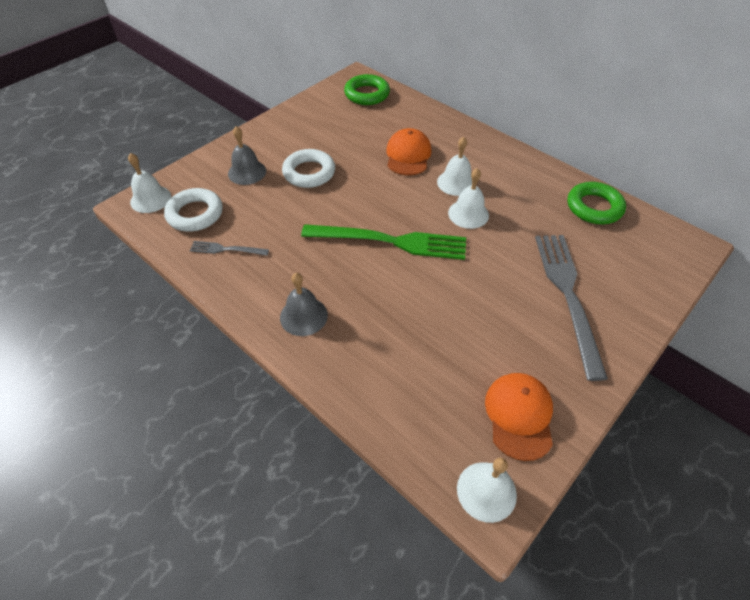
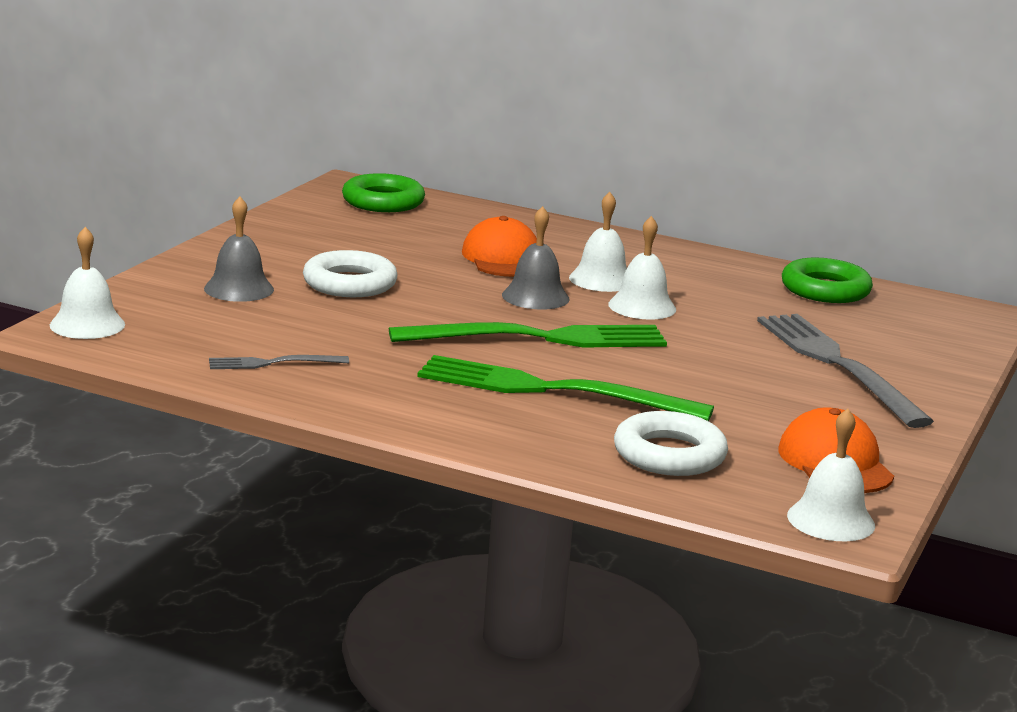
camera: 20 degrees left, 30 degrees down
white ring [164,188,223,232] -> white ring moved to [614,411,728,476]
grey bell [280,273,328,336] -> grey bell moved to [502,206,570,310]
none -> green fork [417,355,714,421]

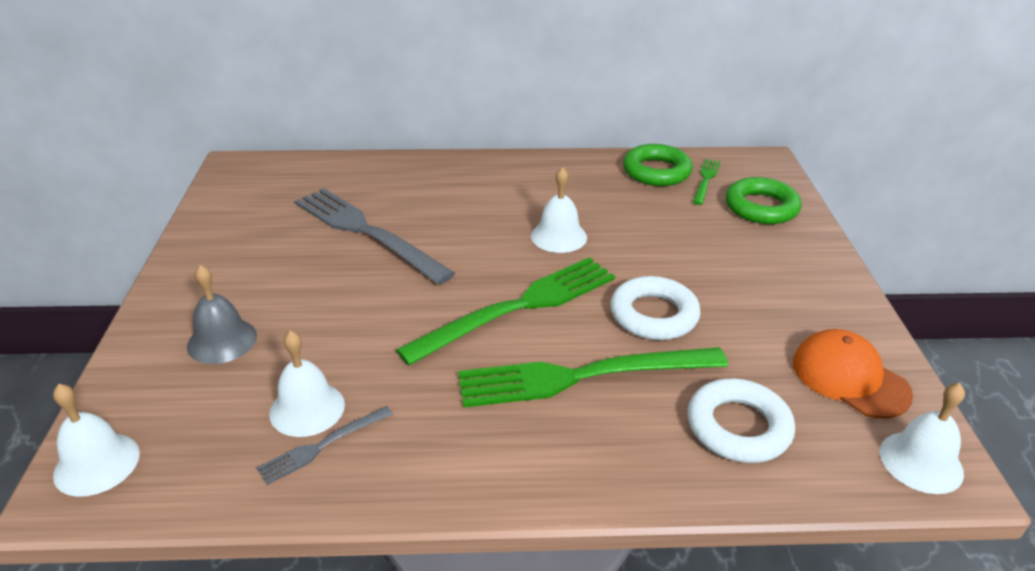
camera: 25 degrees left, 15 degrees up
white ring [303,250,397,297] -> white ring moved to [610,276,701,340]
green ring [342,173,425,212] -> green ring moved to [726,177,802,224]
orange cap [462,216,537,277] -> none
grey bell [502,206,570,310] -> none
white bell [569,192,627,292] -> white bell moved to [269,330,345,437]
grey fork [757,314,934,428] -> grey fork moved to [295,188,455,285]
none -> green fork [693,159,721,205]

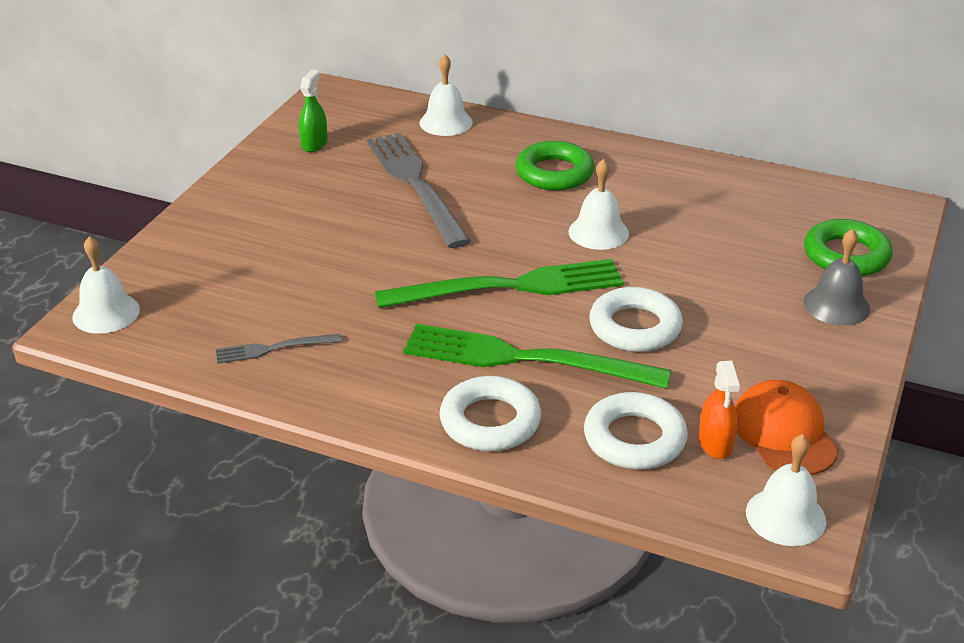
camera: 25 degrees right, 0 degrees up
grey bell [187,265,257,364] -> grey bell moved to [803,229,870,325]
white bell [269,330,345,437] -> white bell moved to [419,54,473,136]
green ring [623,144,693,186] -> green ring moved to [516,141,594,191]
green fork [693,159,721,205] -> none
none -> green spray bottle [299,70,328,152]
none -> white ring [440,376,541,451]
none -> orange spray bottle [699,361,740,459]

